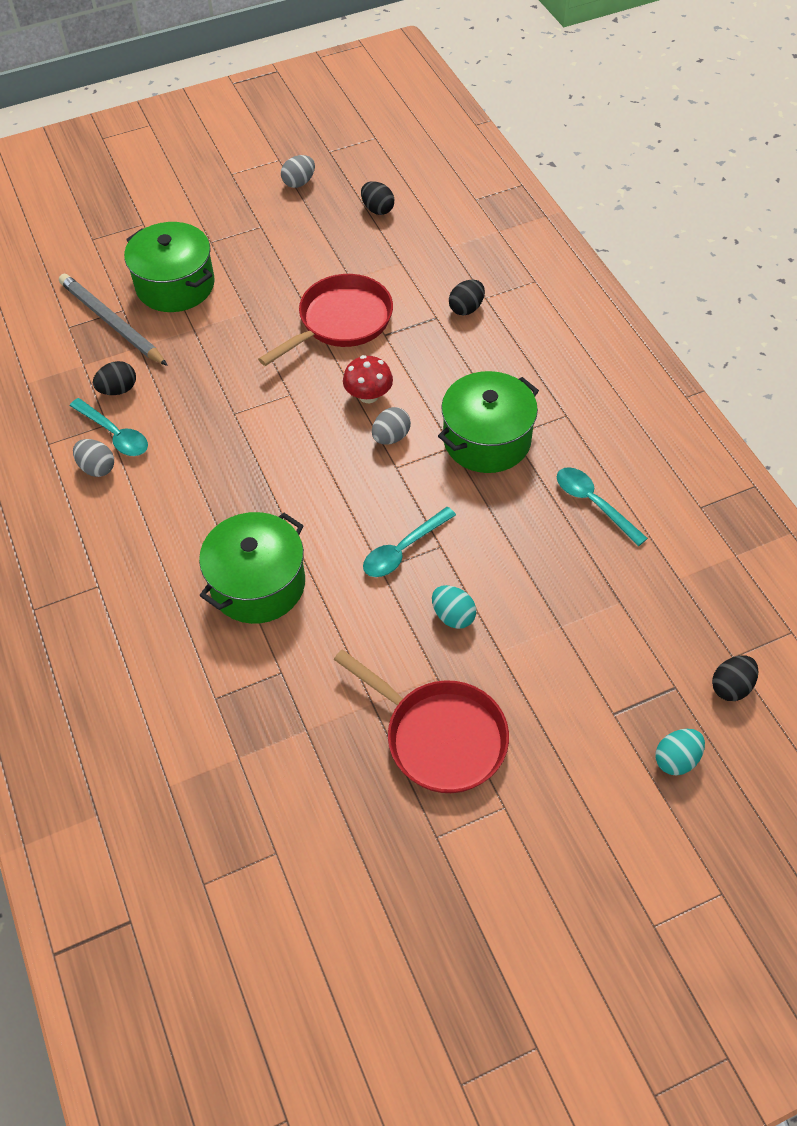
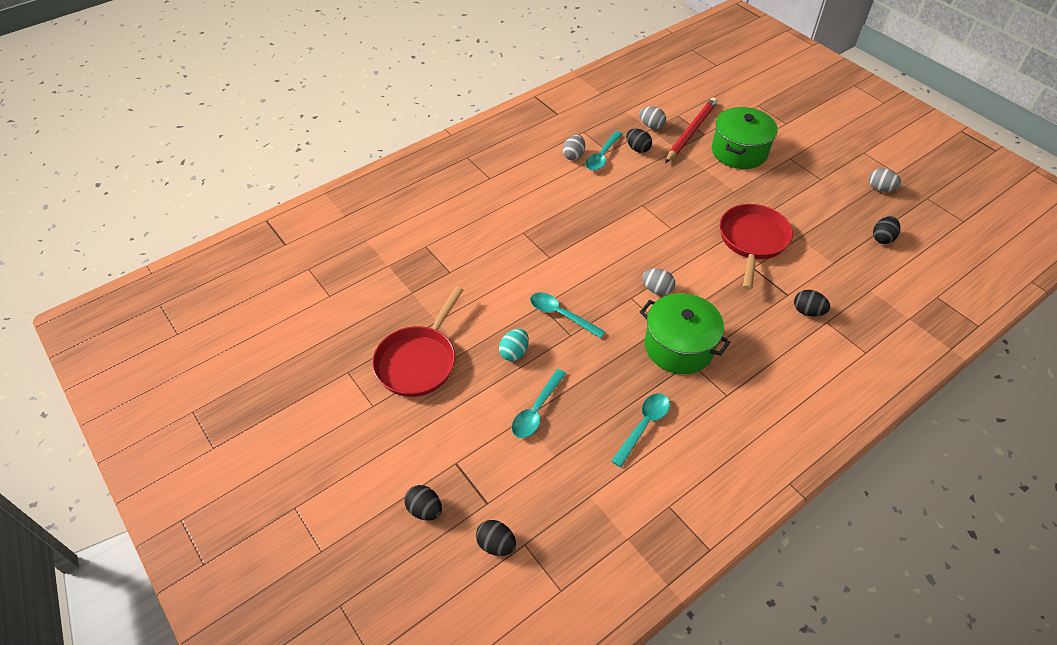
camera: 75 degrees right, 5 degrees down
grey pencil [59,274,168,366] -> red pencil [665,97,717,163]
green pot [199,512,305,624] -> none
red pan [258,274,393,366] -> red pan turned 105 degrees counterclockwise [720,204,793,290]
red mushroom [343,355,393,403] -> none
turquoise egg [656,729,705,776] -> black egg [405,485,442,520]
none -> turquoise spoon [512,369,566,438]
none -> grey egg [640,106,666,129]

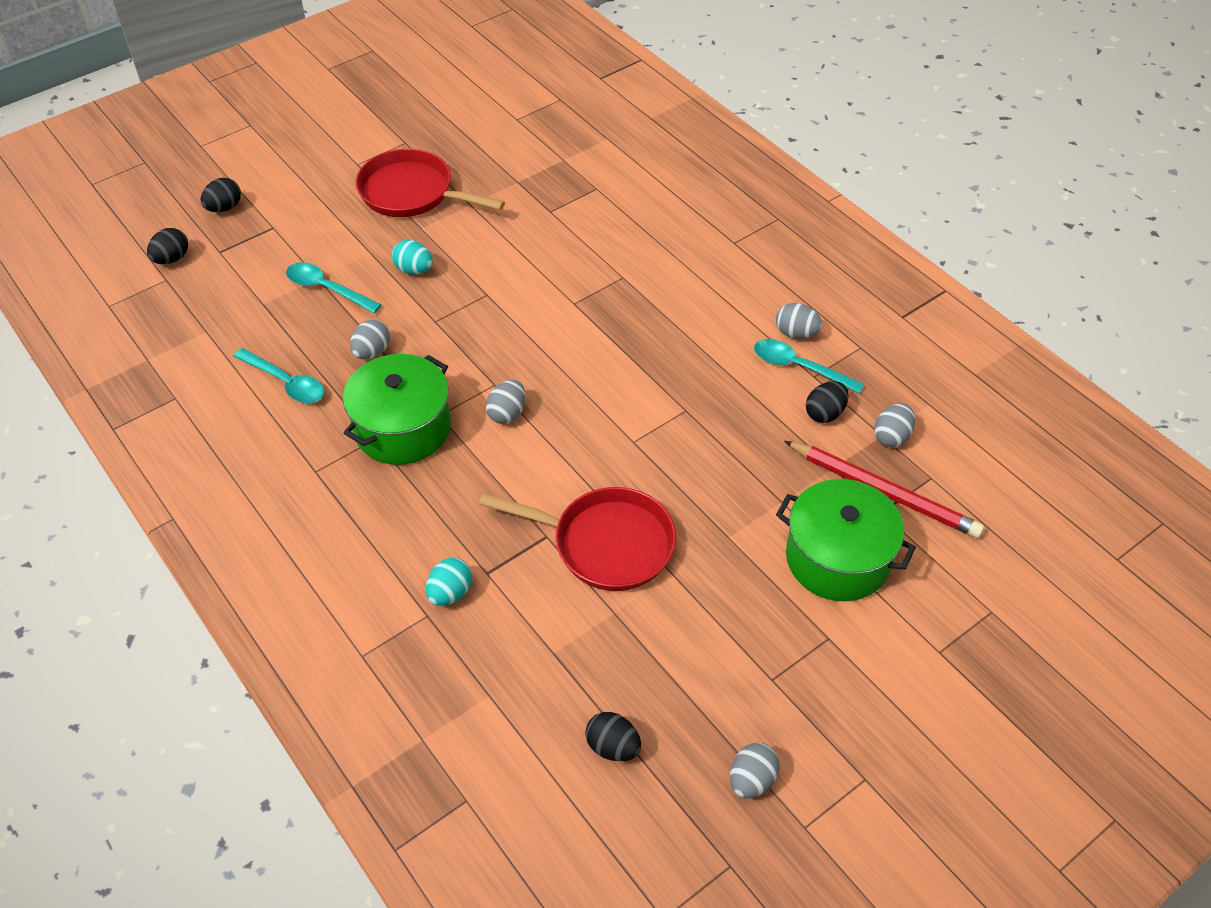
camera: 90 degrees right, 0 degrees up
turquoise spoon [530,292,606,338] -> none
black egg [794,290,830,316] -> turquoise egg [426,558,472,606]
none -> grey egg [350,320,390,359]

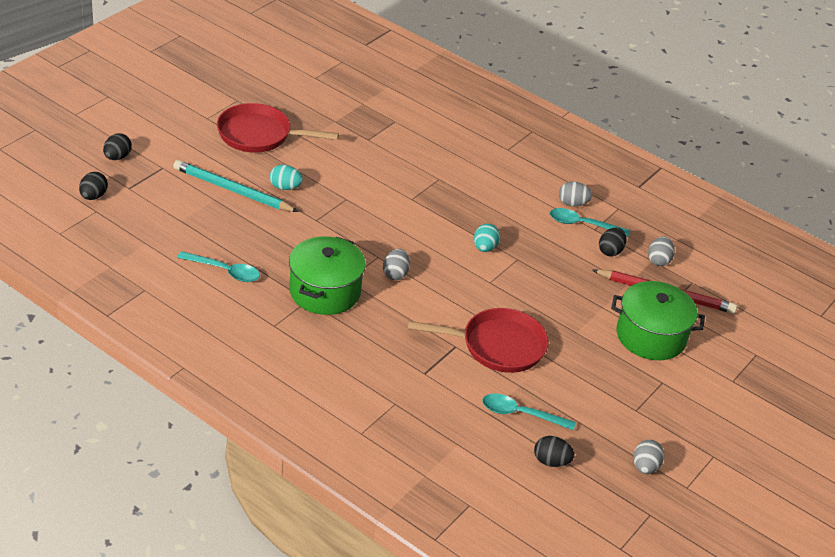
camera: 20 degrees left, 10 degrees down
turquoise spoon [286,262,381,313] -> turquoise spoon moved to [482,394,576,430]
grey egg [350,320,390,359] -> none
turquoise egg [426,558,472,606] -> turquoise egg moved to [474,224,500,252]
none -> turquoise pencil [173,160,298,212]

